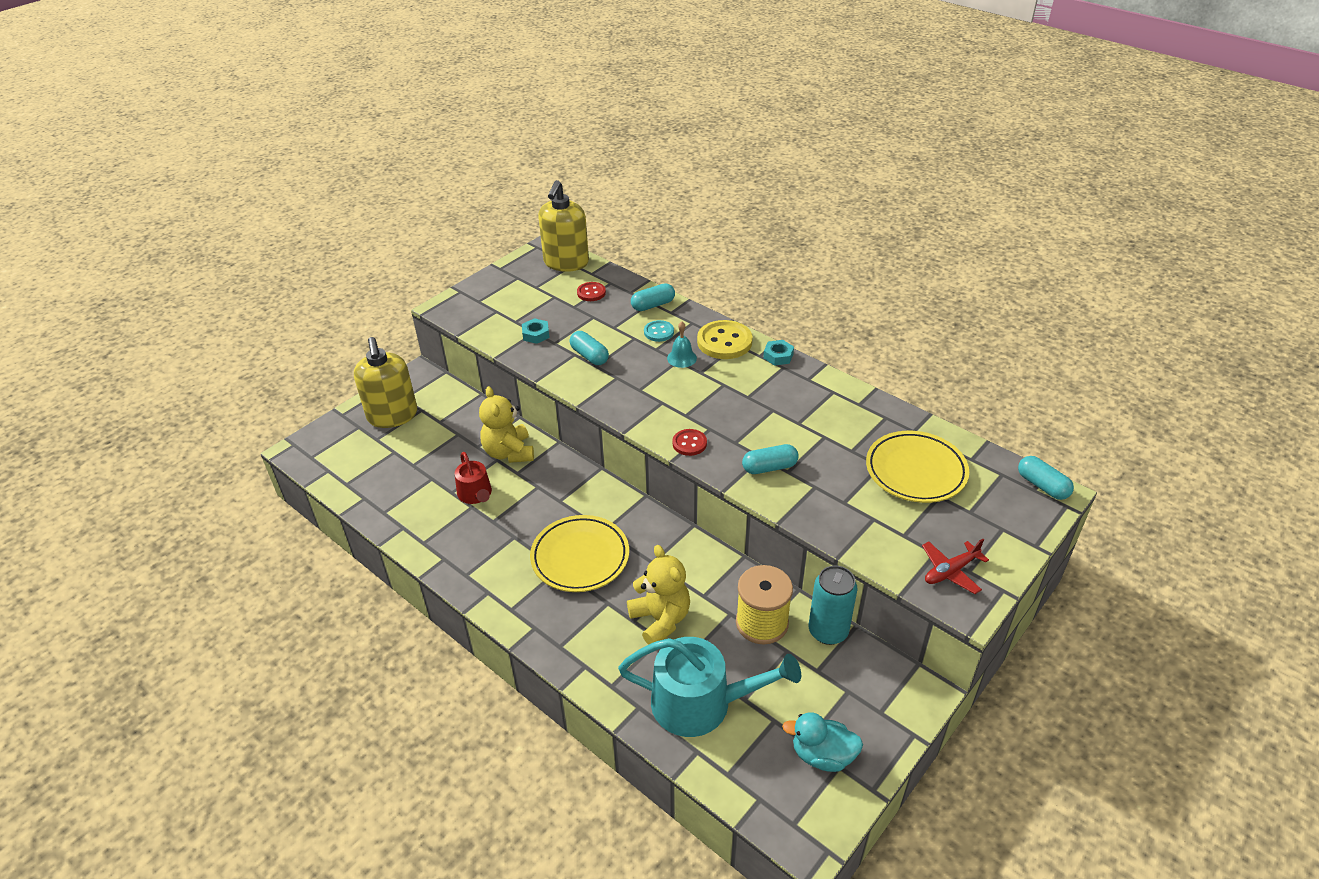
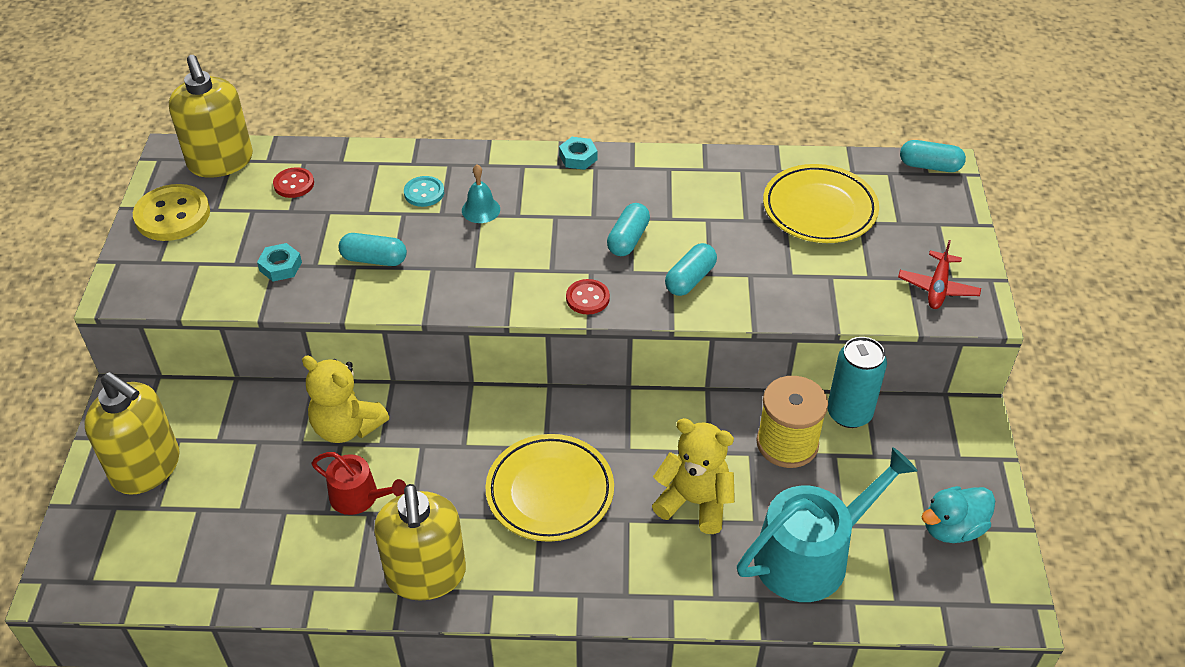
camera: 40 degrees left, 5 degrees up
turquoise capsule [631,283,675,311] -> turquoise capsule moved to [607,203,650,256]
yellow button [697,320,753,359] -> yellow button moved to [133,184,210,241]
none -> yellow soap dispenser [374,484,466,601]

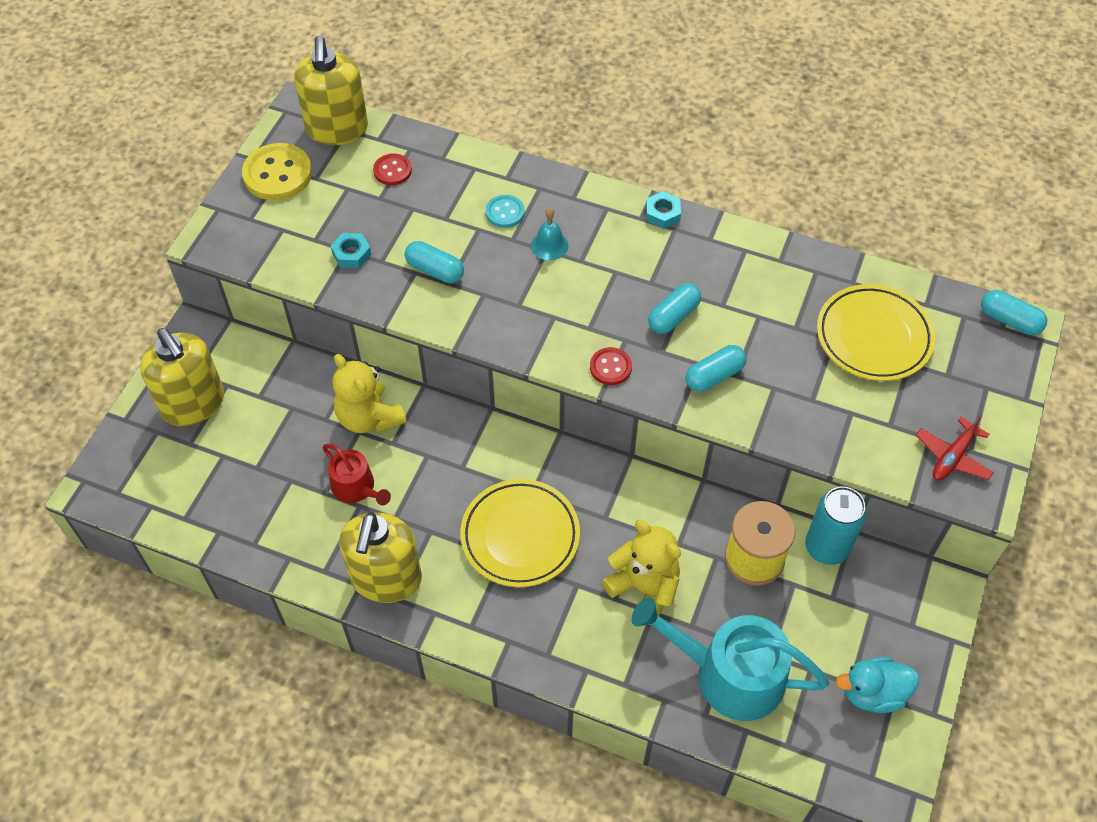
camera: 20 degrees right, 10 degrees up
turquoise watering can [737,447,918,602] -> turquoise watering can turned 150 degrees counterclockwise [632,597,829,721]

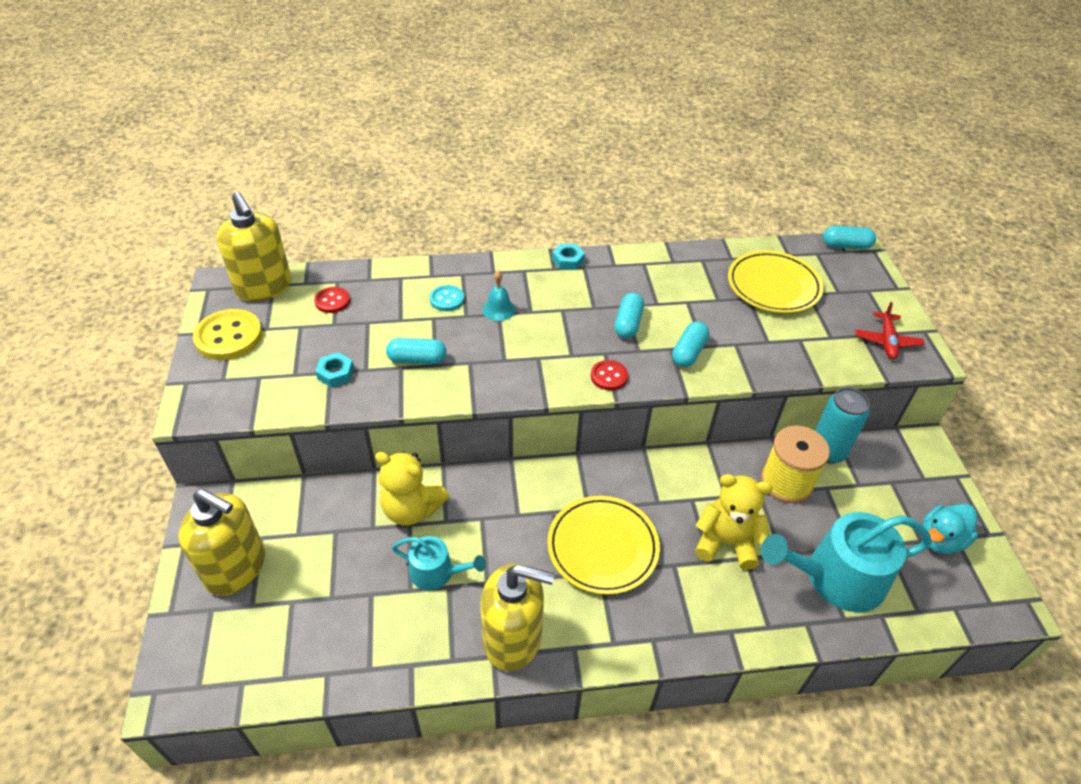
camera: 30 degrees left, 10 degrees down
red watering can [323,444,391,505] -> turquoise watering can [392,536,486,590]
yellow soap dispenser [339,512,422,603] -> yellow soap dispenser turned 60 degrees counterclockwise [480,563,555,671]

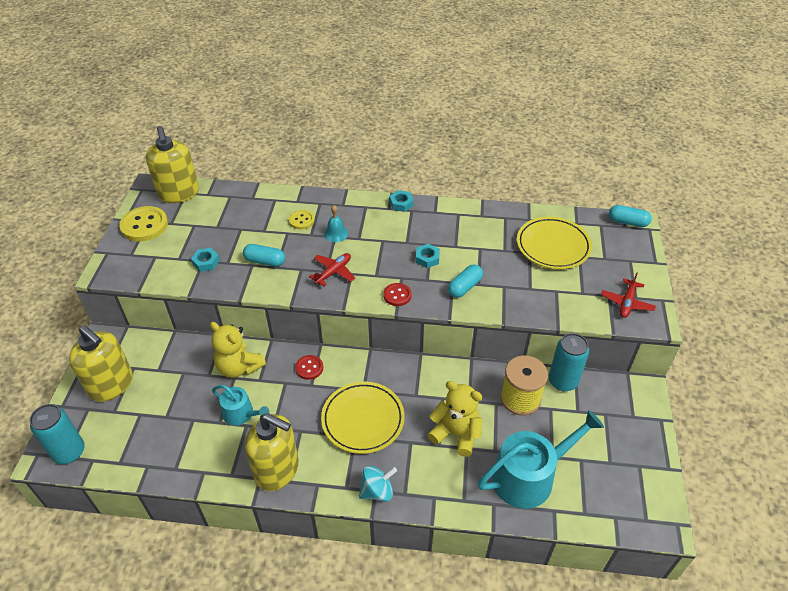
camera: 15 degrees right, 0 degrees up
red button [314,287,350,313] -> red button moved to [295,355,323,380]
turquoise button [430,285,464,311] -> yellow button [289,210,315,229]
turquoise capsule [615,293,644,338] -> turquoise nut [416,244,440,268]
turquoise watering can [761,512,932,612] -> turquoise watering can turned 150 degrees clockwise [478,410,604,509]
turquoise duck [923,504,978,554] -> none
none -> turquoise can [30,404,85,464]
none -> red plane [309,253,355,286]
none -> turquoise spinning top [359,466,397,502]

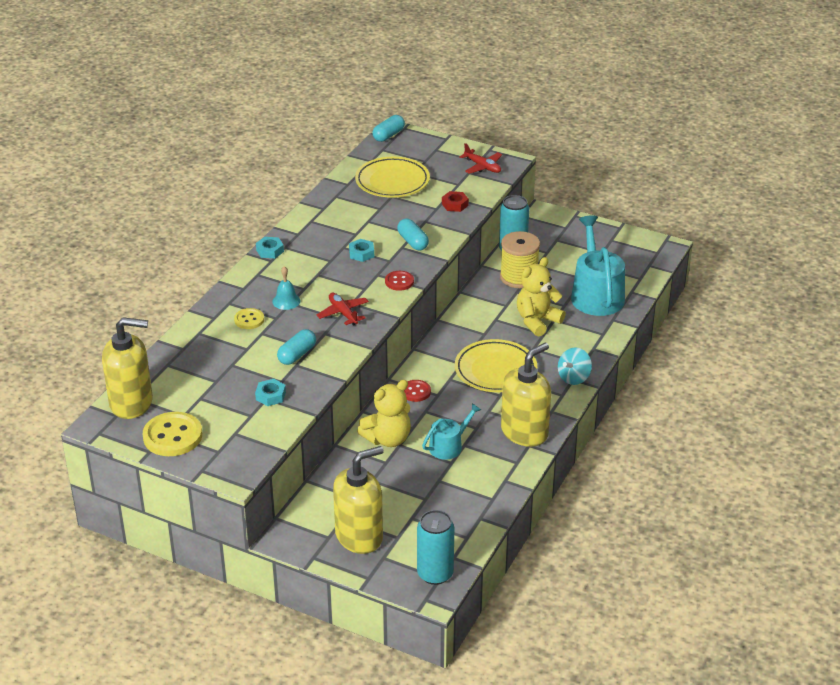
camera: 70 degrees left, 10 degrees down
turquoise spinning top [359,466,397,502] -> turquoise spinning top turned 135 degrees counterclockwise [558,348,592,385]
none -> red nut [442,191,469,212]

